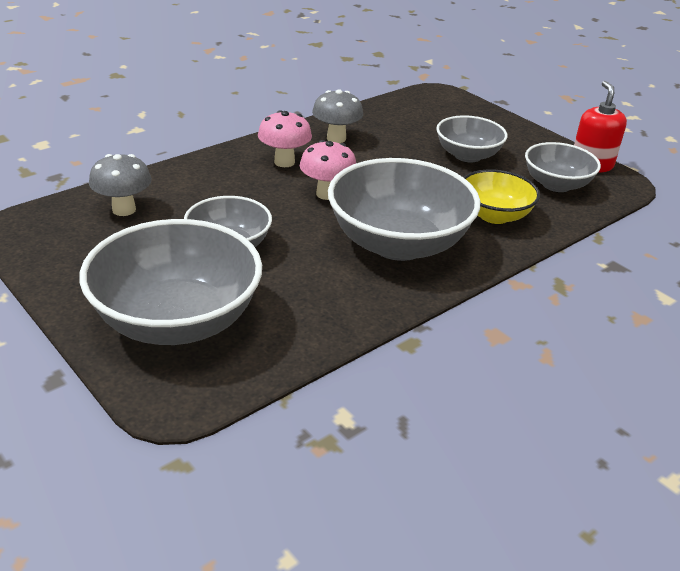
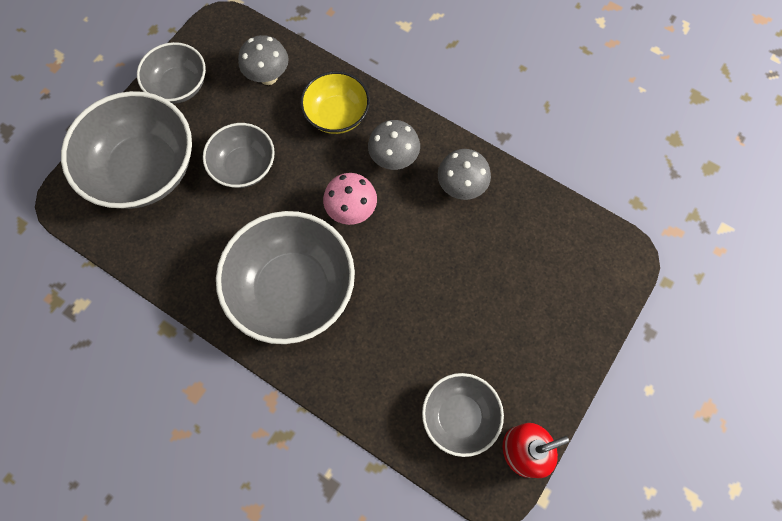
camera: 75 degrees right, 35 degrees up
pink mushroom [258,110,312,167] -> grey mushroom [368,120,420,170]
grey bowl [436,115,508,162] -> grey bowl moved to [137,42,206,104]
yellow bowl [464,169,540,224] -> yellow bowl moved to [300,71,370,134]

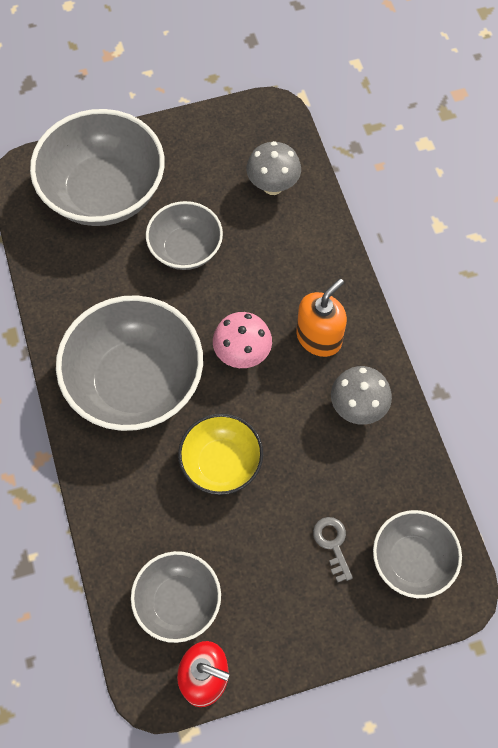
camera: 40 degrees right, 5 degrees down
grey bowl [137,42,206,104] -> grey bowl moved to [373,510,462,598]
yellow bowl [300,71,370,134] -> yellow bowl moved to [178,414,263,495]
grey mushroom [368,120,420,170] -> orange soap dispenser [296,279,347,357]
none -> grey key [313,517,353,582]

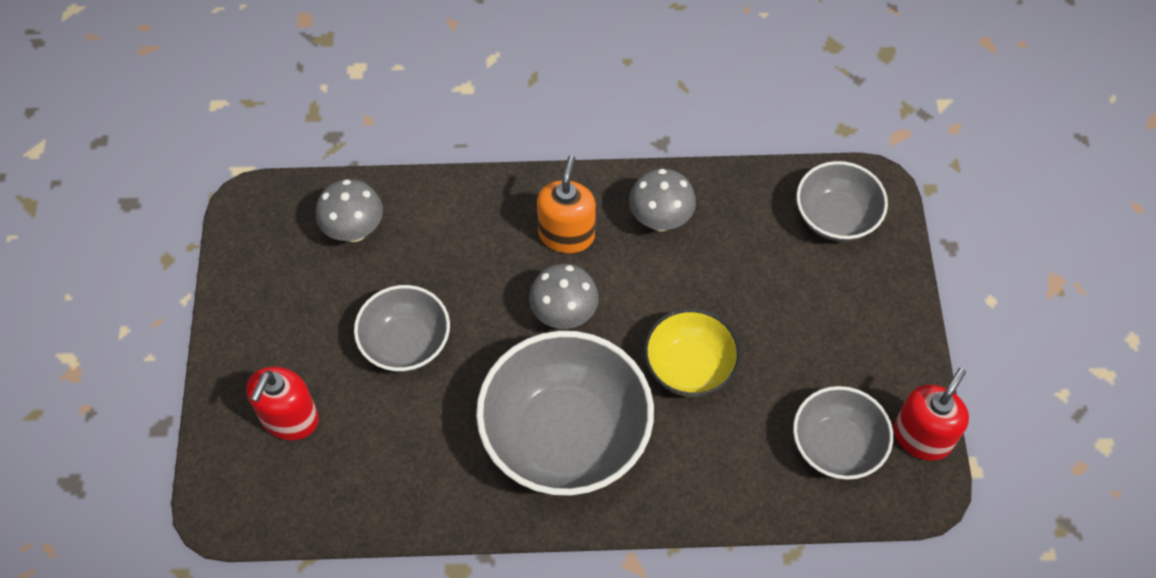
camera: 75 degrees left, 5 degrees down
grey bowl [30,109,165,226] -> red soap dispenser [246,367,319,440]
pink mushroom [213,312,272,368] -> grey mushroom [529,264,599,329]
orange soap dispenser [296,279,347,357] -> orange soap dispenser turned 45 degrees clockwise [537,155,596,253]
grey key [313,517,353,582] -> none

